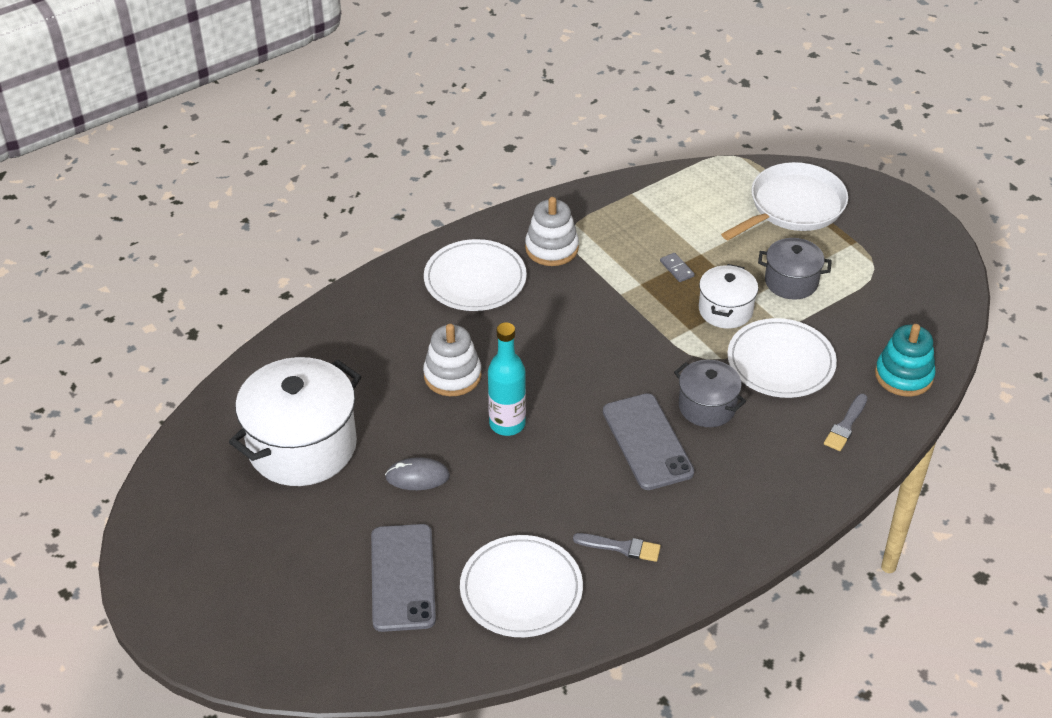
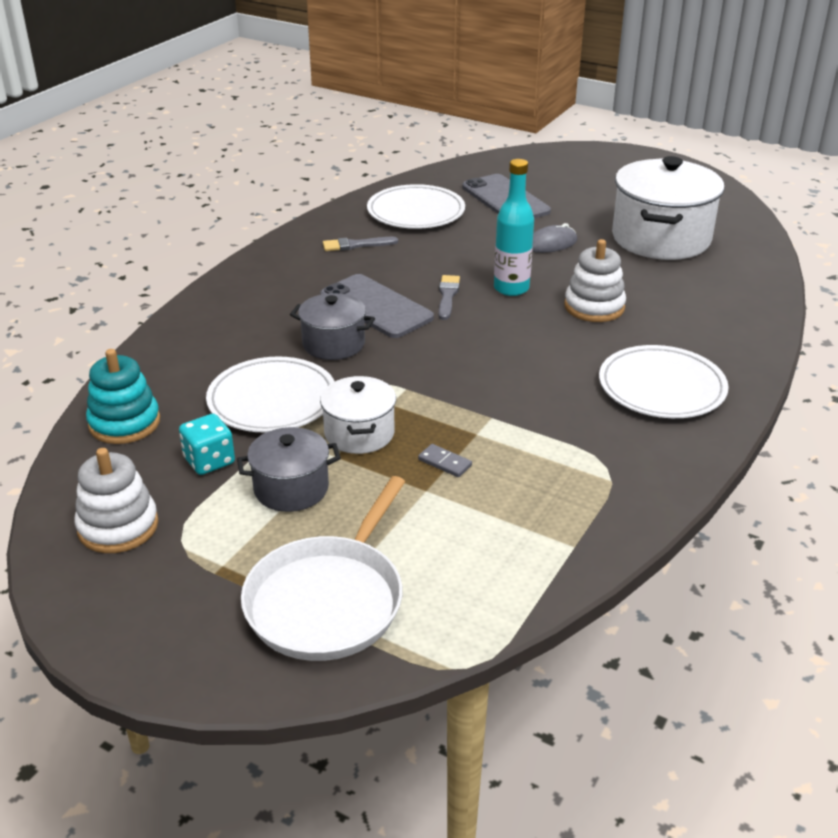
camera: 155 degrees right, 10 degrees down
white stacking toy [525,197,579,266] -> white stacking toy moved to [74,448,158,553]
grey brush [824,394,868,451] -> grey brush moved to [439,275,460,320]
none -> turquoise dice [179,414,235,475]

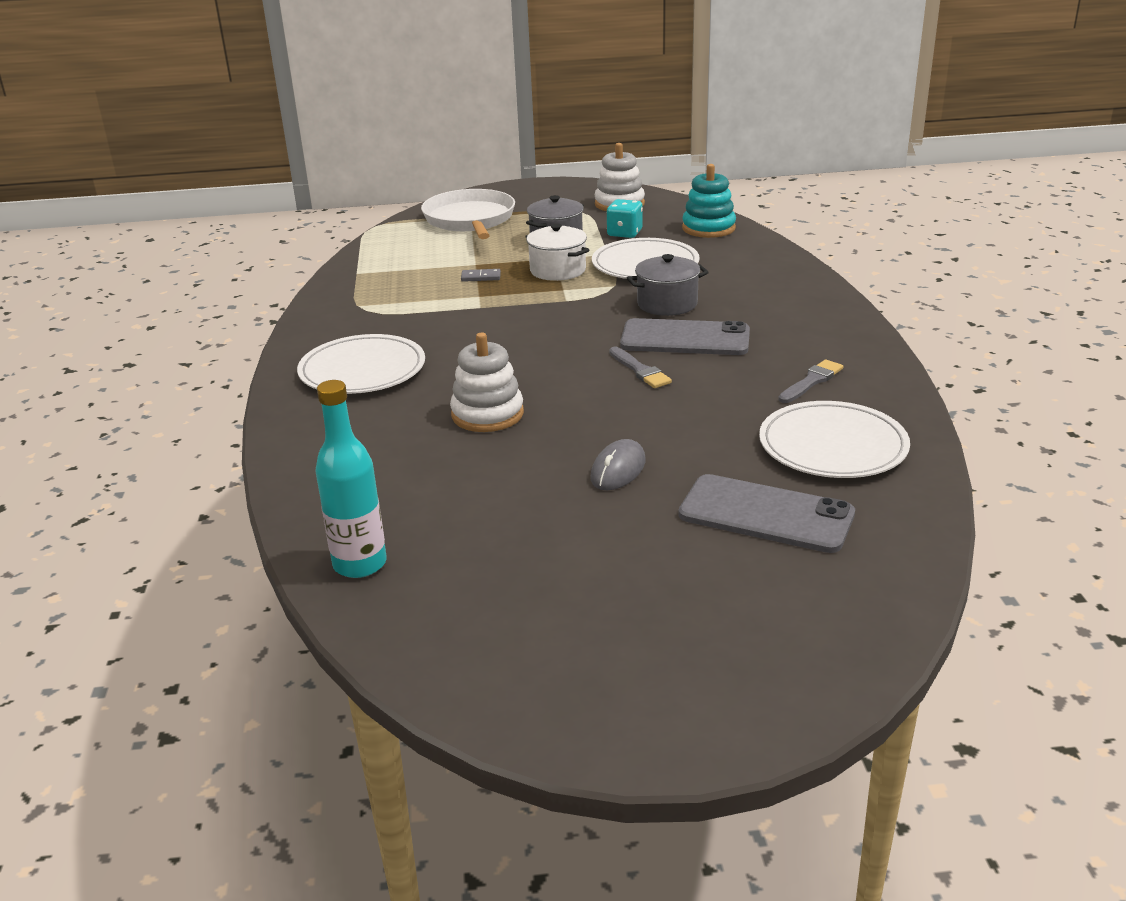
camera: 145 degrees right, 5 degrees down
turquoise bottle [494,159,534,296] -> turquoise bottle moved to [315,380,387,578]
white pot [612,156,724,260] -> none

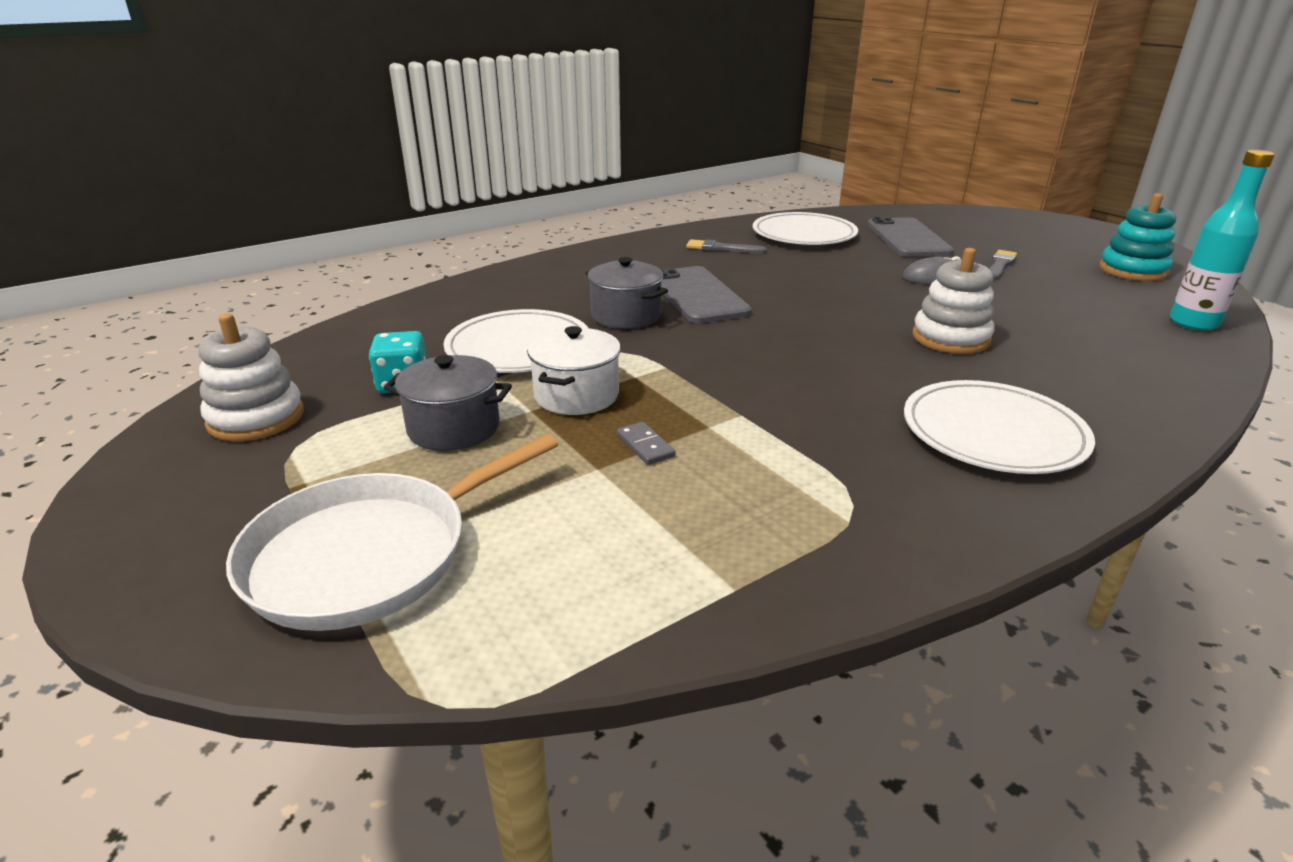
camera: 120 degrees left, 0 degrees up
grey brush [609,347,672,388] -> grey brush moved to [989,250,1017,280]
turquoise stacking toy [682,164,736,238] -> turquoise stacking toy moved to [1099,193,1176,281]

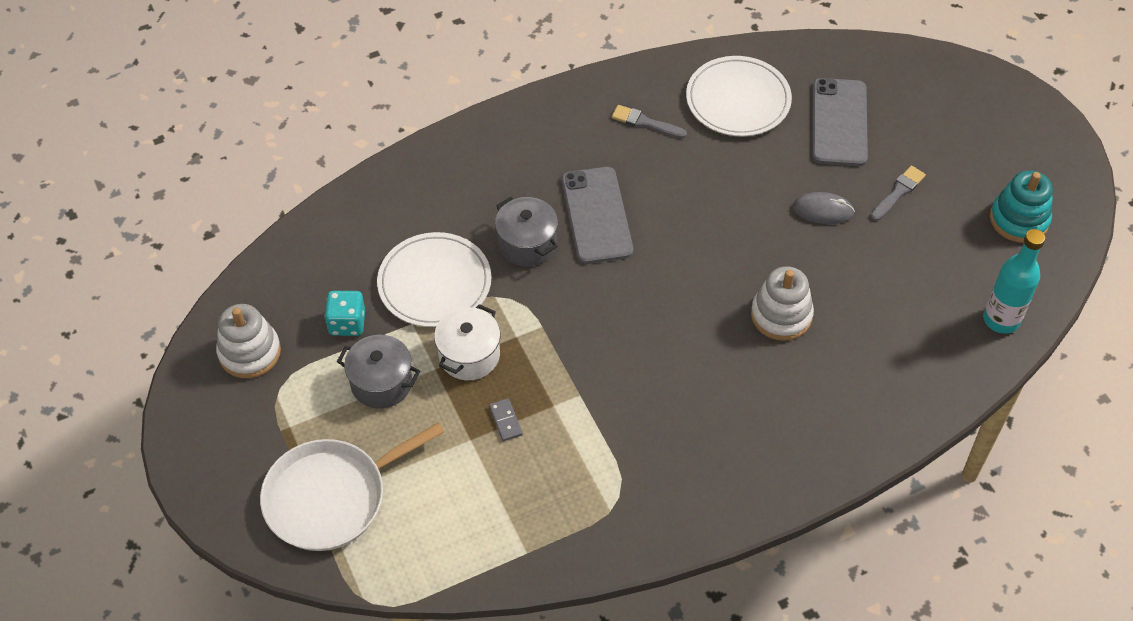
camera: 10 degrees right, 25 degrees up
white plate [904,380,1095,474] -> none

